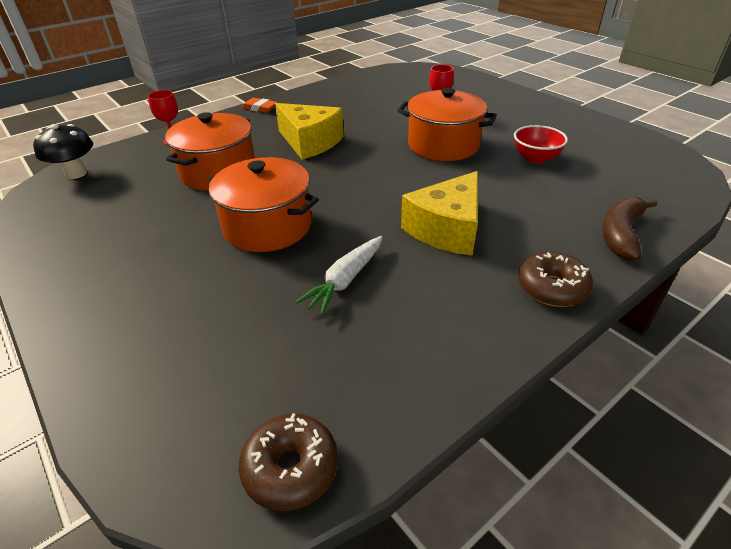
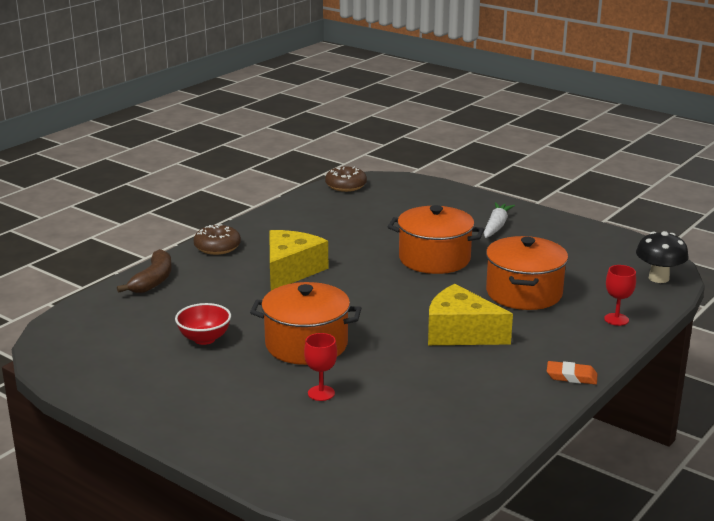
camera: 165 degrees right, 15 degrees down
white carrot [295,236,383,315] -> white carrot moved to [484,202,515,238]

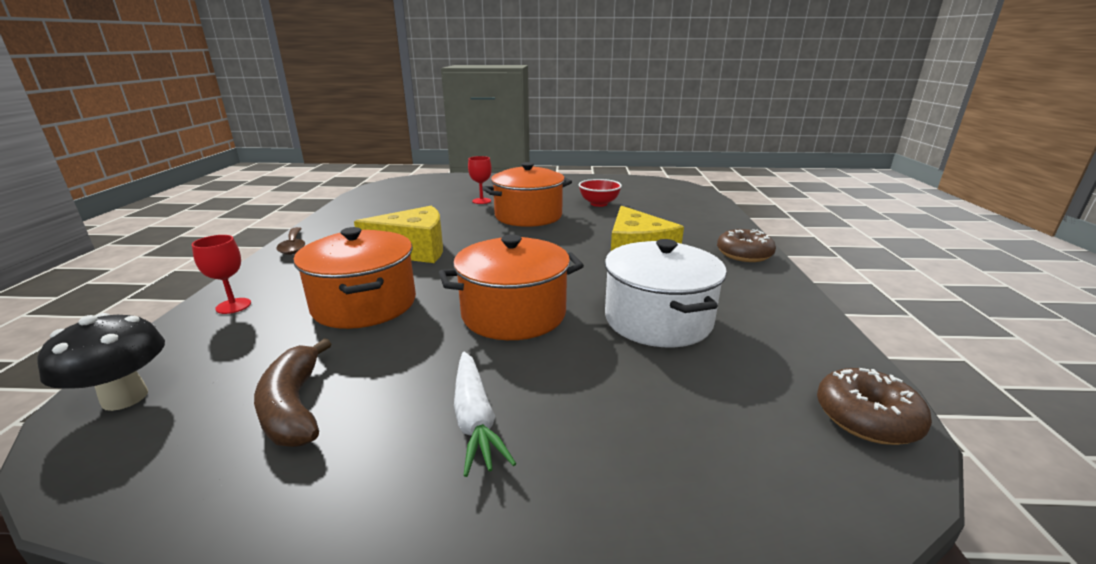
camera: 145 degrees right, 0 degrees up
brown banana [117,249,172,293] -> brown banana moved to [254,338,331,447]
orange eraser [547,361,597,385] -> brown spoon [276,227,305,255]
none -> white pot [605,239,727,348]

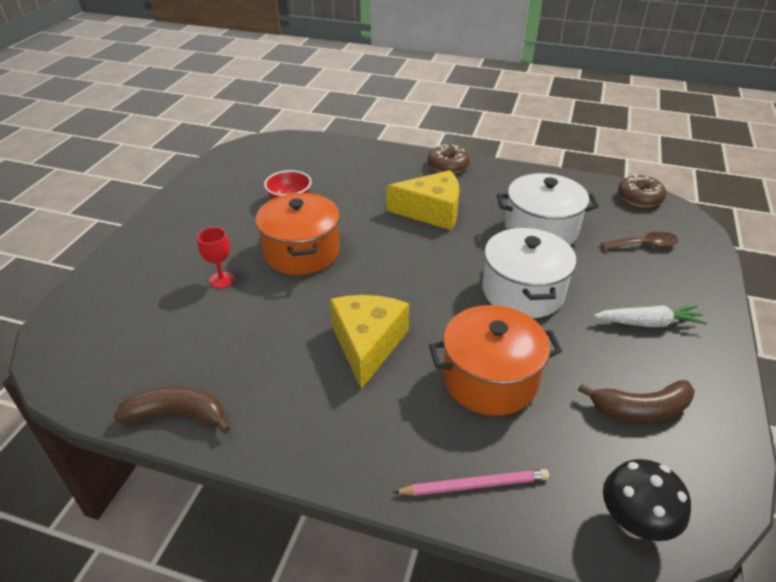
camera: 75 degrees left, 15 degrees up
red goblet [192,235,251,314] -> pink pencil [393,469,549,496]
brown spoon [276,227,305,255] -> brown spoon moved to [601,231,678,250]
orange pot [439,234,584,340] -> white pot [482,228,576,318]
none -> brown banana [114,387,231,433]

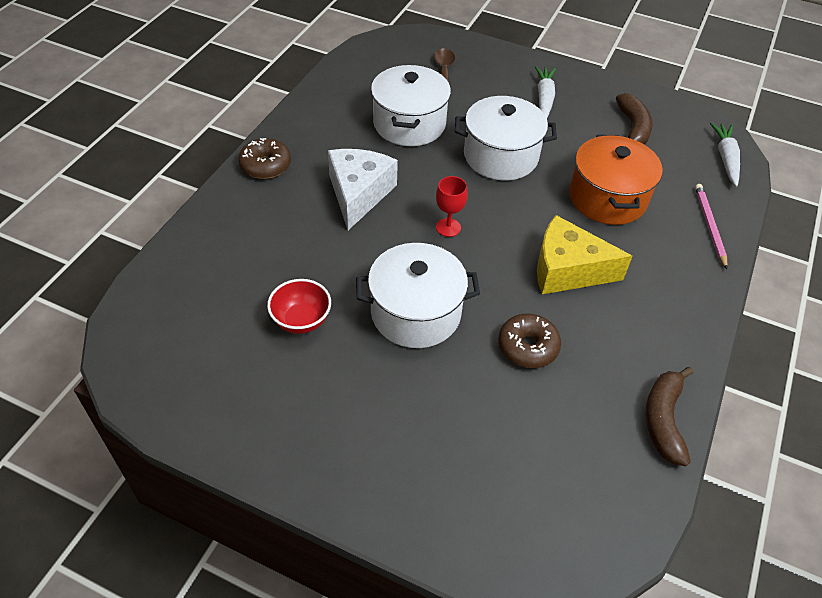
camera: 85 degrees left, 10 degrees up
red goblet [197,227,234,288] -> red goblet moved to [436,176,468,237]
orange pot [255,193,340,275] -> white pot [356,243,480,348]
yellow cheese [387,170,459,230] -> white cheese [328,149,398,230]
black mushroom [603,459,691,541] -> white carrot [710,123,740,186]
brown donut [618,174,666,207] -> brown donut moved to [498,313,561,368]

